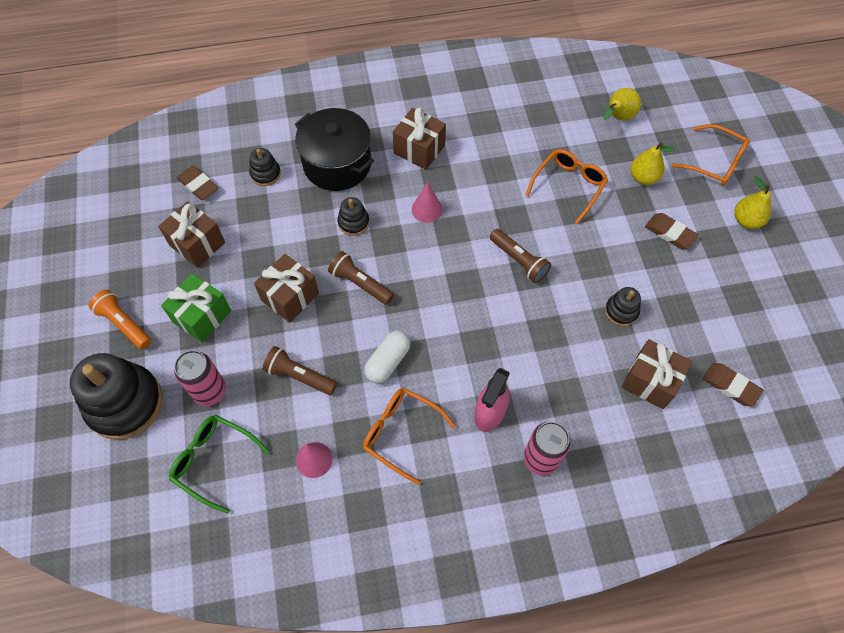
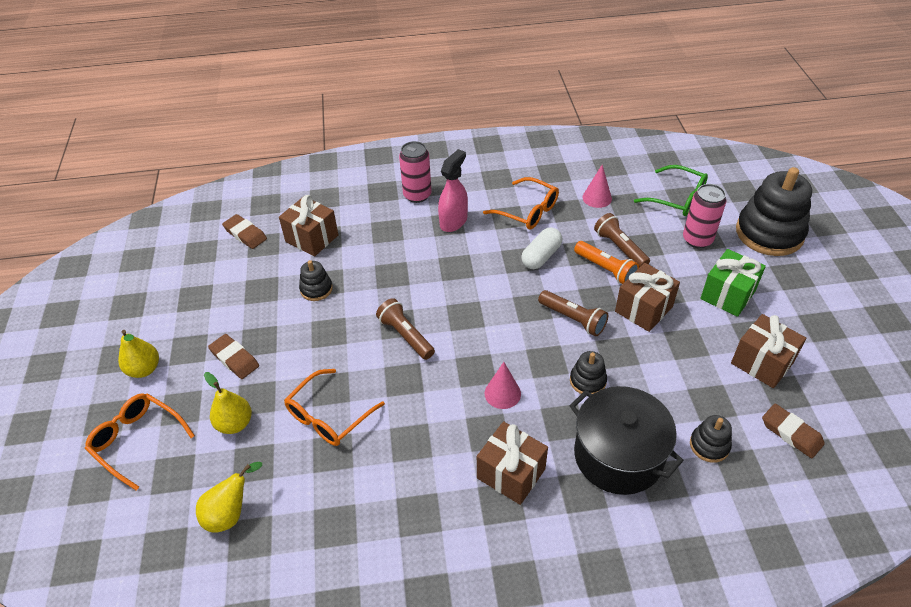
camera: 175 degrees left, 15 degrees down
orange flashlight [89,290,151,350] -> orange flashlight moved to [574,241,639,284]
brown flashlight [263,346,337,395] -> brown flashlight turned 150 degrees counterclockwise [594,213,650,268]

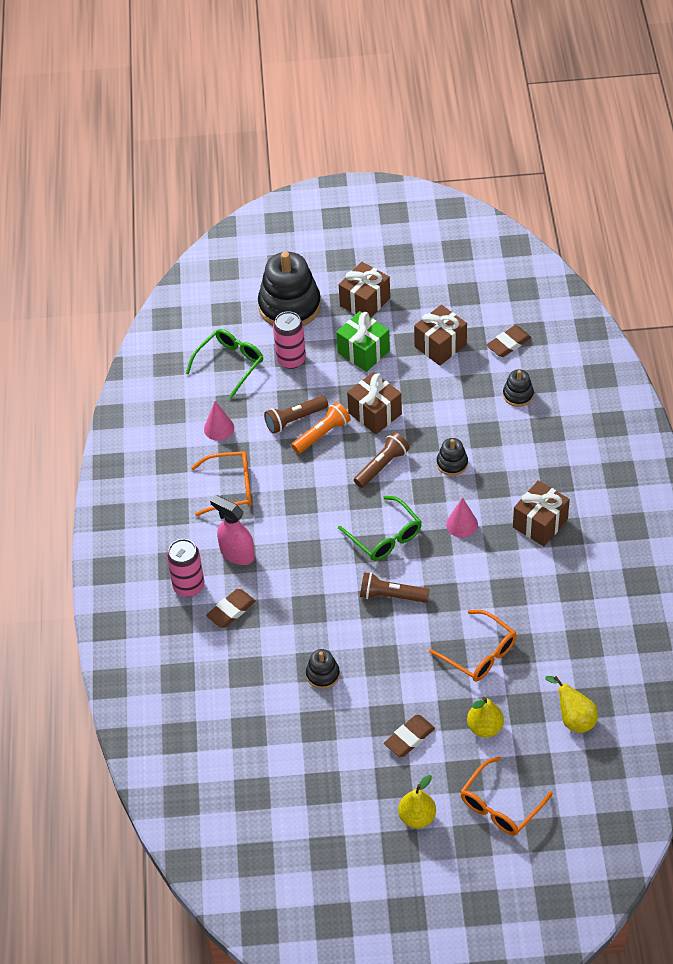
camera: 85 degrees left, 5 degrees up
brown eraser [222,214,267,249] -> brown eraser moved to [206,589,255,628]
brown gift [279,195,338,257] -> brown gift moved to [339,262,390,318]
brown flashlight [376,298,435,360] -> brown flashlight turned 45 degrees clockwise [360,572,430,603]
orange glasses [483,177,559,230] -> orange glasses turned 45 degrees clockwise [191,451,252,516]
white capsule [521,227,562,269] -> none
black pot [570,386,684,495] -> none
none -> green glasses [338,496,422,561]

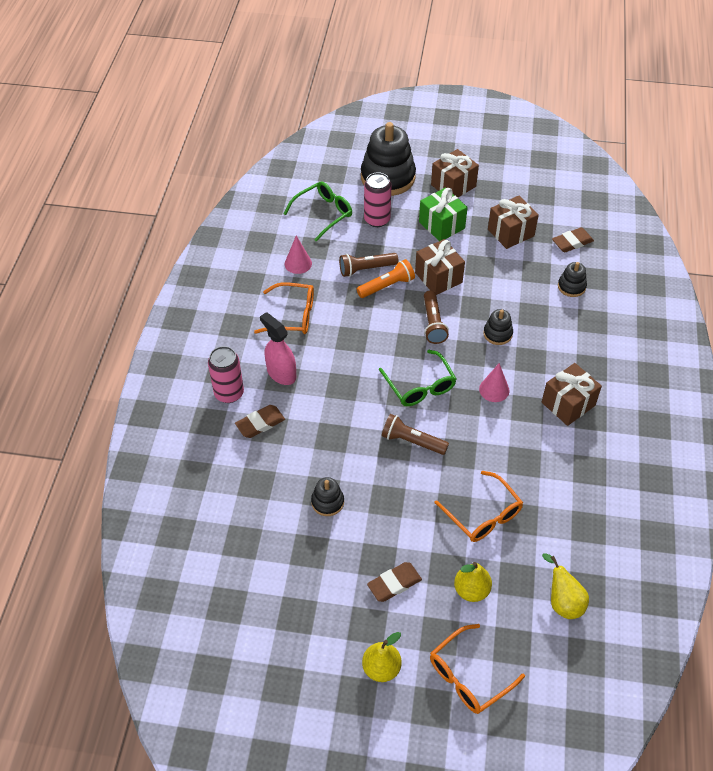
camera: 10 degrees right, 0 degrees up
brown flashlight [354,432,410,488] -> brown flashlight turned 120 degrees clockwise [424,290,449,344]

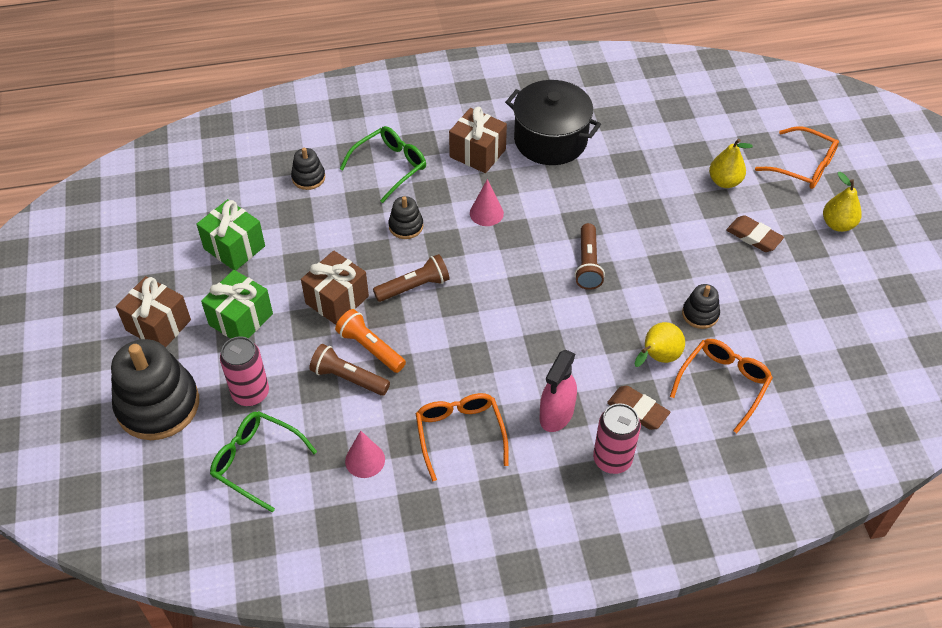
camera: 110 degrees left, 0 degrees up
brown flashlight [339,253,399,277] -> brown flashlight turned 150 degrees clockwise [310,344,390,396]
green glasses [379,350,456,406] -> green glasses moved to [340,126,426,203]
orange glasses [434,471,523,542] -> orange glasses moved to [670,339,773,433]
brown gift [488,195,539,249] -> green gift [197,199,265,270]
yellow pear [542,553,589,619] -> yellow pear moved to [635,322,685,367]
brown eraser [552,227,594,252] -> none
none -> black pot [505,80,601,165]

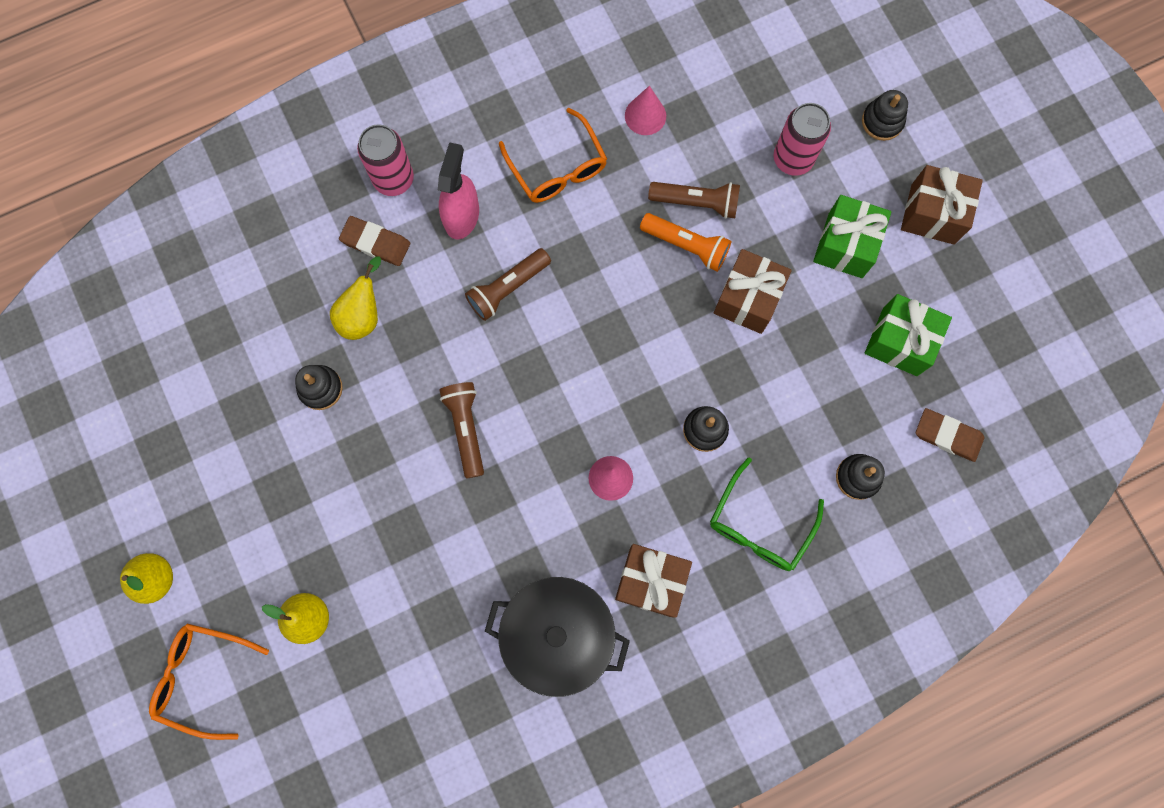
camera: 165 degrees right, 25 degrees up
black stacking toy [111,339,199,440] -> black stacking toy [862,90,908,141], size x0.47
green glasses [210,411,317,513] -> none
brown flashlight [373,254,450,302] -> brown flashlight moved to [465,248,551,321]
orange glasses [670,339,773,433] -> none
brown eraser [726,215,784,252] -> brown eraser moved to [916,408,984,462]

